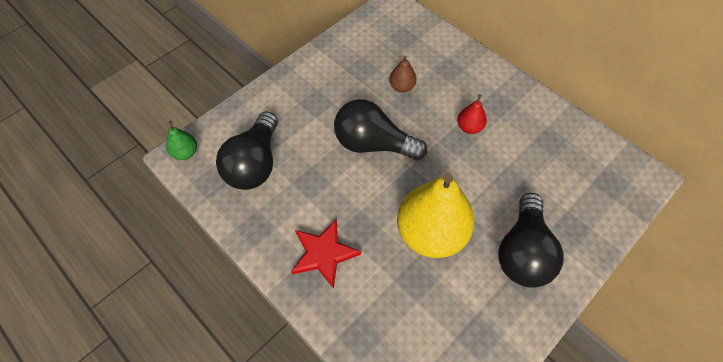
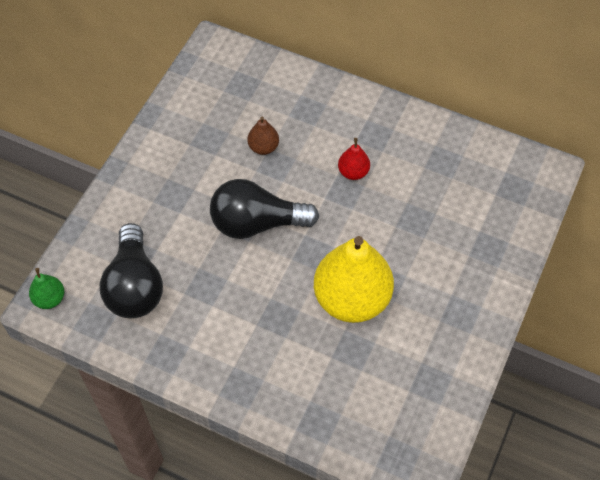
camera: 20 degrees left, 0 degrees up
red star [291,219,361,288] -> none
black light bulb [498,193,564,288] -> none

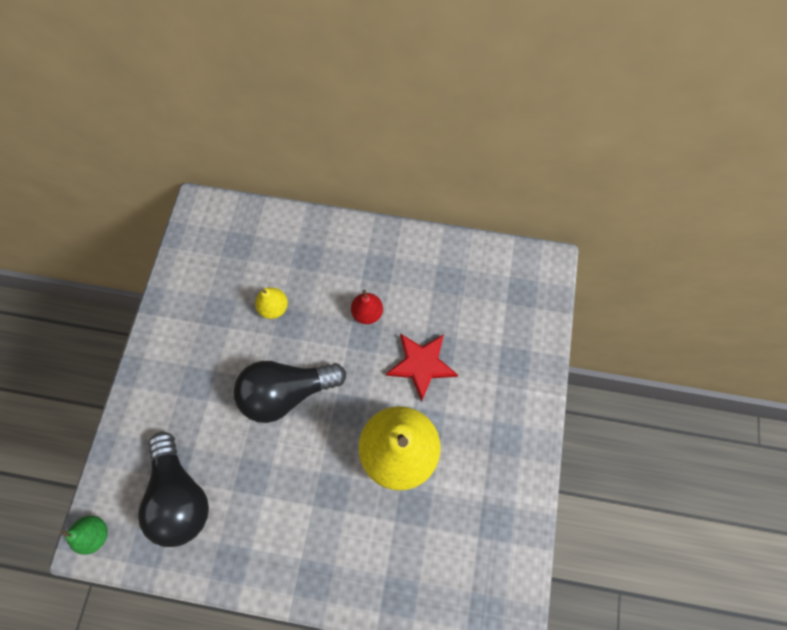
camera: 15 degrees left, 10 degrees up
brown pear [247,117,279,155] -> yellow pear [255,287,288,319]
none -> red star [386,334,458,401]

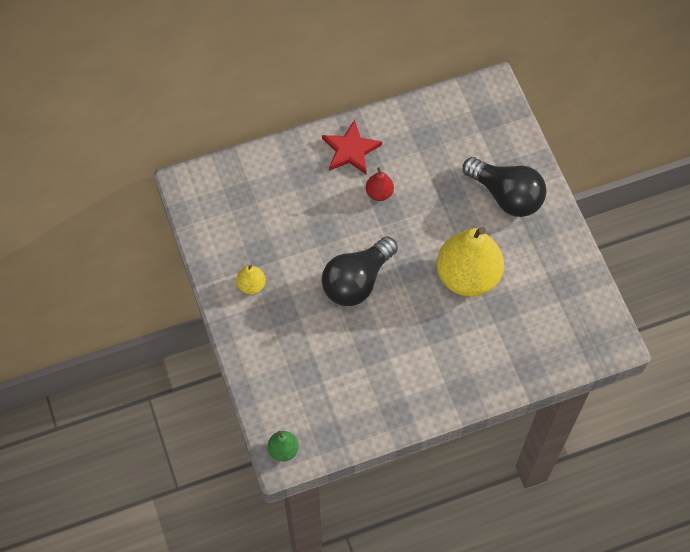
camera: 30 degrees left, 5 degrees down
black light bulb [138,432,209,547] -> black light bulb moved to [463,157,547,217]
yellow pear [255,287,288,319] -> yellow pear moved to [236,265,266,295]
red star [386,334,458,401] -> red star moved to [322,120,382,175]

